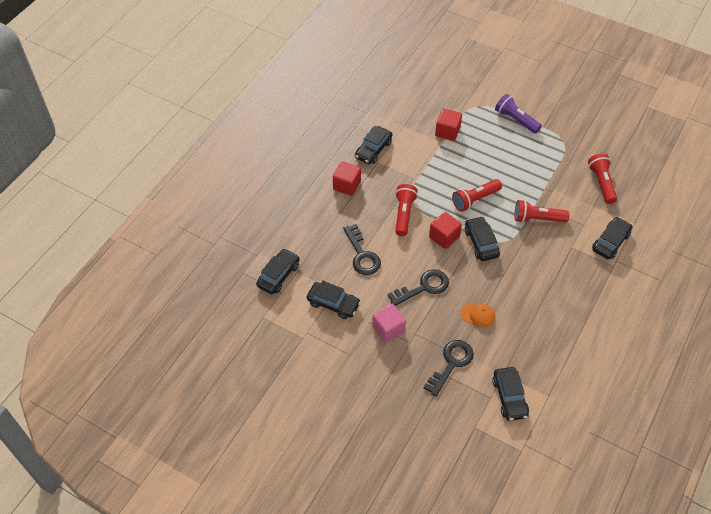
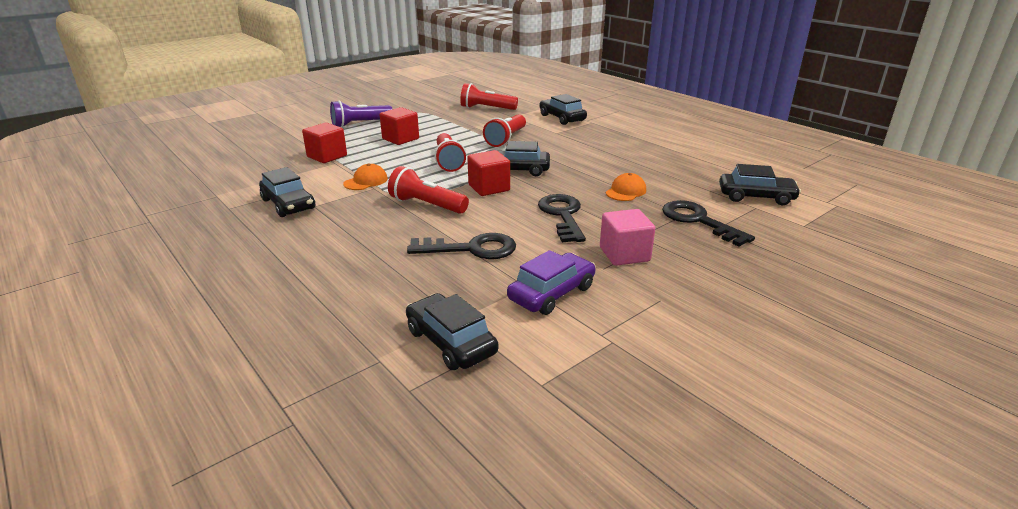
camera: 70 degrees left, 25 degrees down
black car [307,281,361,319] -> purple car [507,250,596,315]
red cube [333,161,361,196] -> red cube moved to [380,107,419,145]
none -> orange cap [343,164,388,190]

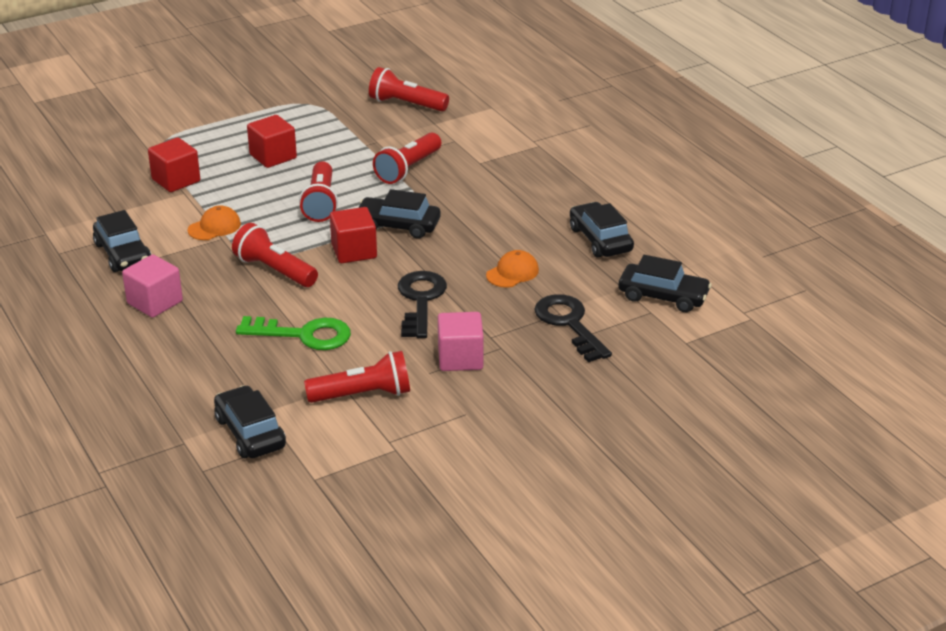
camera: 10 degrees right, 5 degrees up
purple flashlight [330,100,392,128] -> none
black key [407,233,516,259] -> green key [236,316,351,350]
purple car [507,250,596,315] -> red flashlight [304,351,410,403]
black car [540,94,587,125] -> black car moved to [570,202,634,258]
none -> pink cube [122,254,183,318]

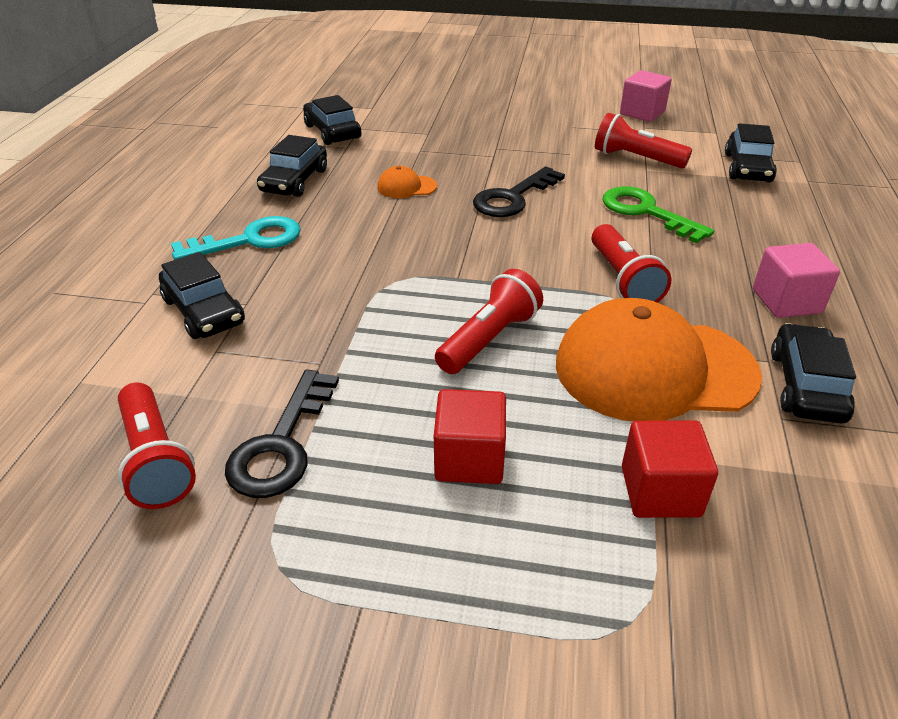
camera: 140 degrees left, 5 degrees up
orange cap [188,205,241,240] -> orange cap [556,298,762,421], size x2.41
red cube [330,207,377,263] -> none
black car [358,189,441,239] -> black car moved to [159,252,245,339]
red flashlight [373,133,441,184] -> none
pink cube [438,312,484,371] -> pink cube moved to [620,70,672,122]
black key [534,294,612,362] -> black key moved to [225,370,339,498]
none -> turquoise key [171,216,301,260]

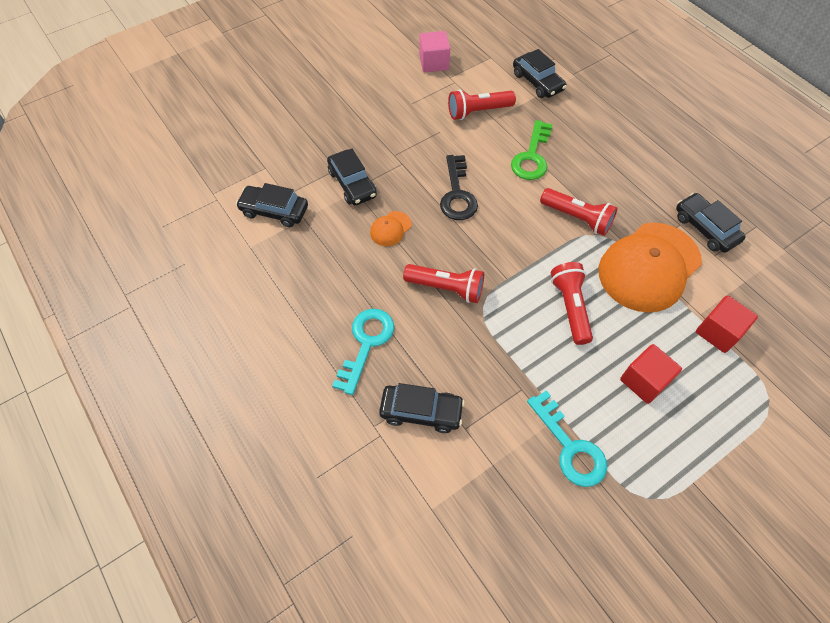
camera: 45 degrees left, 20 degrees up
red flashlight [118,382,196,509] -> red flashlight moved to [403,264,484,303]
black key [225,370,339,498] -> turquoise key [527,390,607,487]
black car [257,135,327,197] -> black car moved to [327,149,377,205]
green key [602,186,714,244] -> green key turned 75 degrees counterclockwise [511,120,553,180]
pink cube [753,243,840,318] -> none

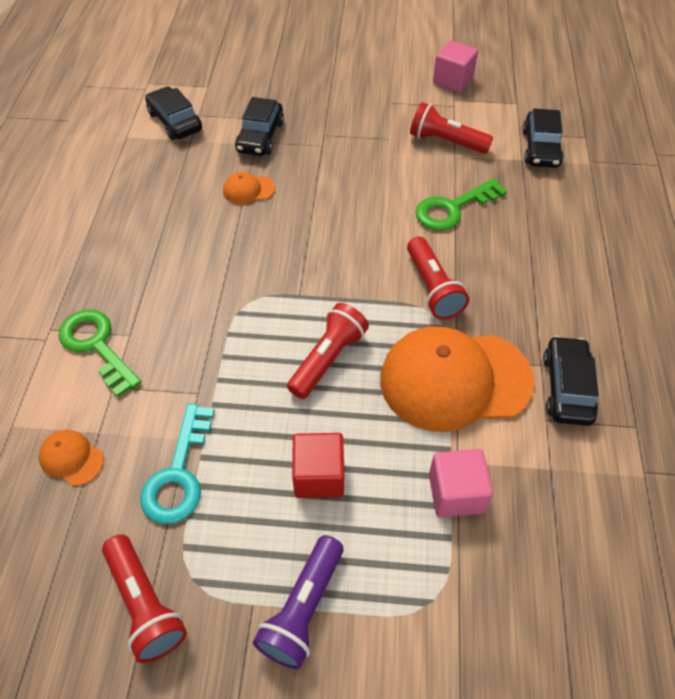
camera: 40 degrees right, 5 degrees down
turquoise key [332,309,394,395] -> none
black car [379,383,465,433] -> green key [58,309,142,397]
red flashlight [403,264,484,303] -> red flashlight moved to [102,534,187,663]
black key [440,155,478,220] -> none
red cube [696,295,758,353] -> pink cube [429,449,493,517]
none -> orange cap [39,430,104,486]
none -> purple flashlight [253,535,343,669]

